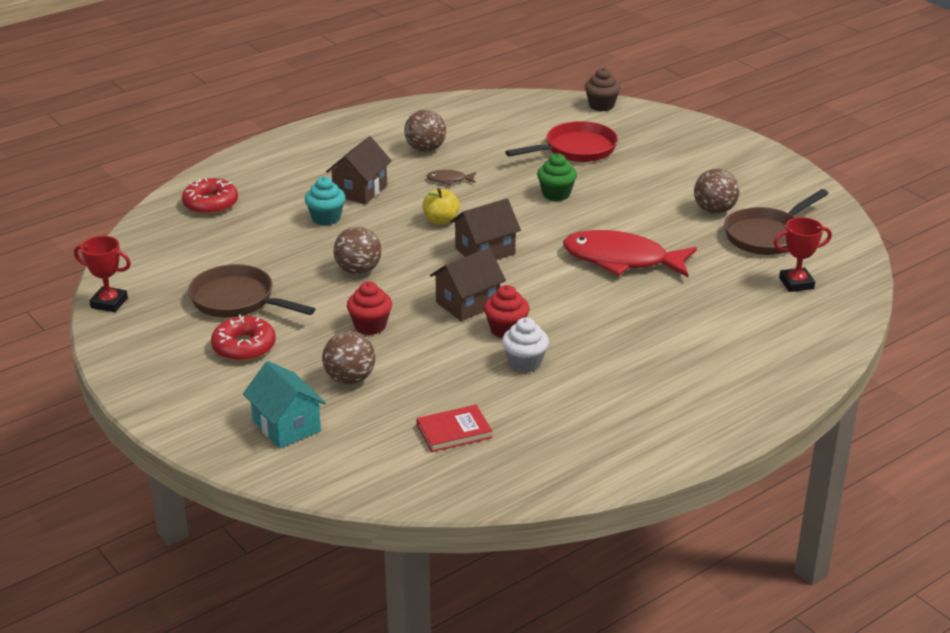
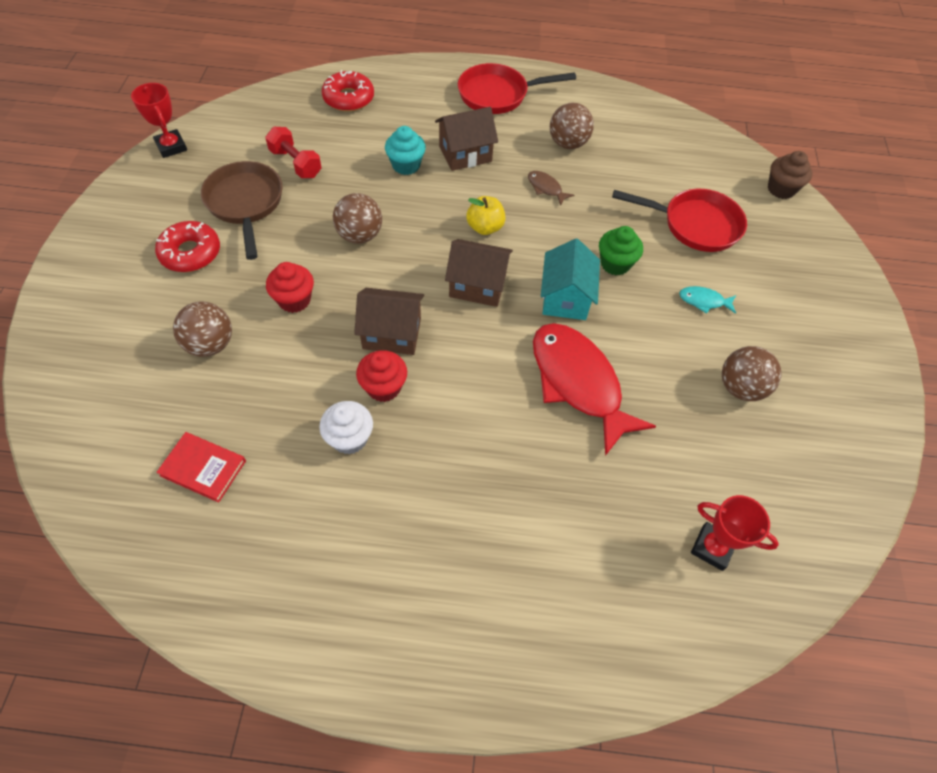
camera: 40 degrees right, 25 degrees up
turquoise house [243,361,326,448] -> turquoise house moved to [541,239,600,320]
brown pan [724,189,829,255] -> none
none -> red dumbbell [265,127,322,178]
none -> red pan [458,63,576,114]
none -> turquoise fish [679,286,736,314]

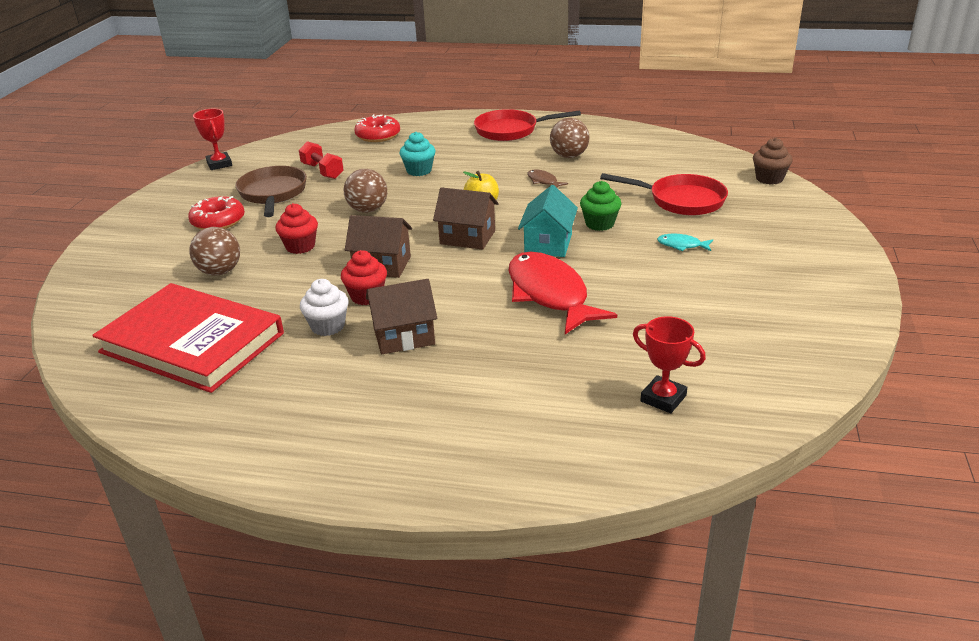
camera: 10 degrees right, 25 degrees down
red book [156,432,246,502] -> red book [92,283,284,393], size x2.37
brown house [435,107,498,171] -> brown house moved to [366,279,437,354]
brown ball [722,346,782,401] -> none

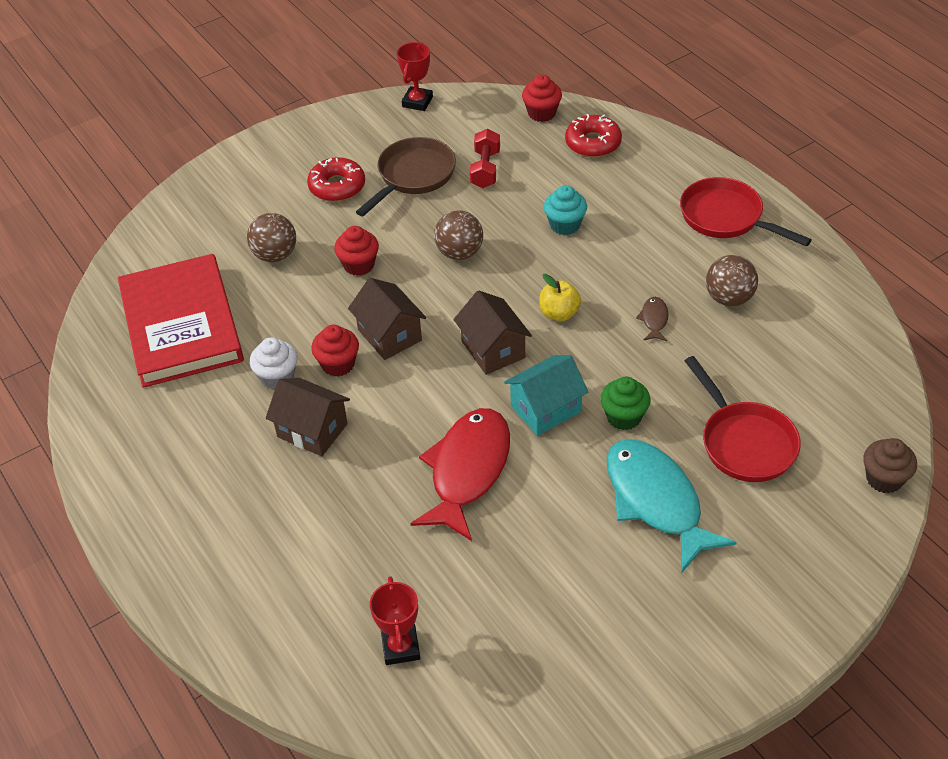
camera: 45 degrees right, 15 degrees up
turquoise fish [657,234,713,251] -> turquoise fish [607,439,737,572], size x2.44
none -> red cupcake [522,74,562,122]

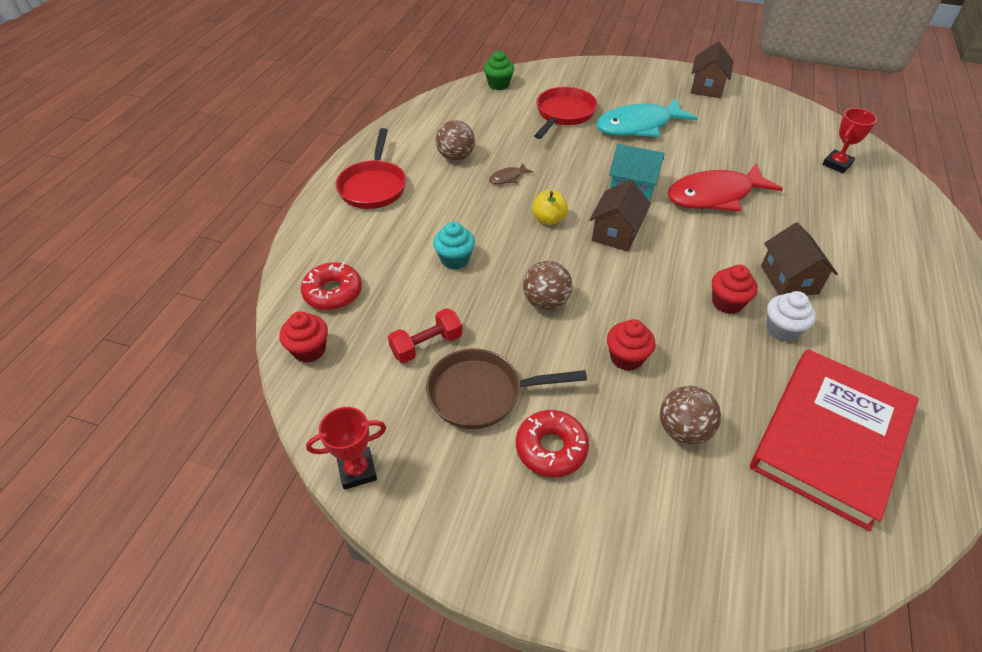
camera: 130 degrees left, 0 degrees up
brown house [348,278,426,360] -> brown house moved to [691,42,733,98]
green cupcake [600,377,651,430] -> green cupcake moved to [484,50,514,90]
turquoise fish [607,439,737,572] -> turquoise fish turned 45 degrees clockwise [596,99,698,137]
brown cupcake [863,438,917,493] -> none

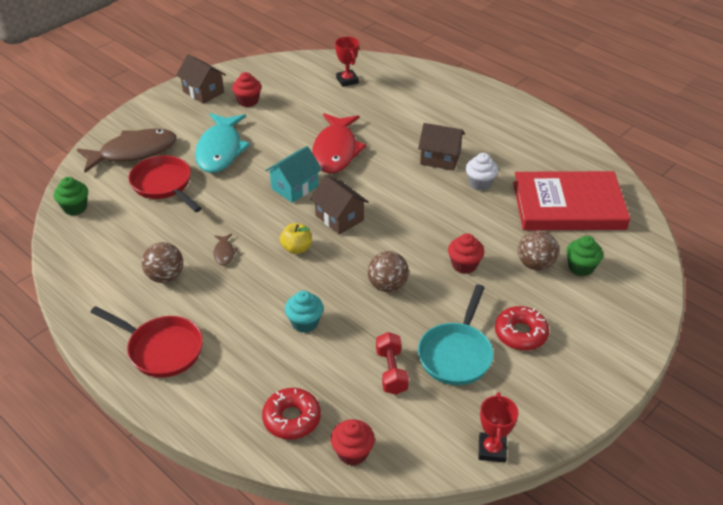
camera: 65 degrees left, 5 degrees down
brown pan [426,349,587,429] -> turquoise pan [418,284,493,385]
red cupcake [712,265,758,314] -> red cupcake moved to [232,72,262,107]
red book [750,349,919,531] -> red book turned 60 degrees counterclockwise [513,171,630,230]
none -> brown fish [77,128,176,173]
none -> green cupcake [566,236,603,276]

